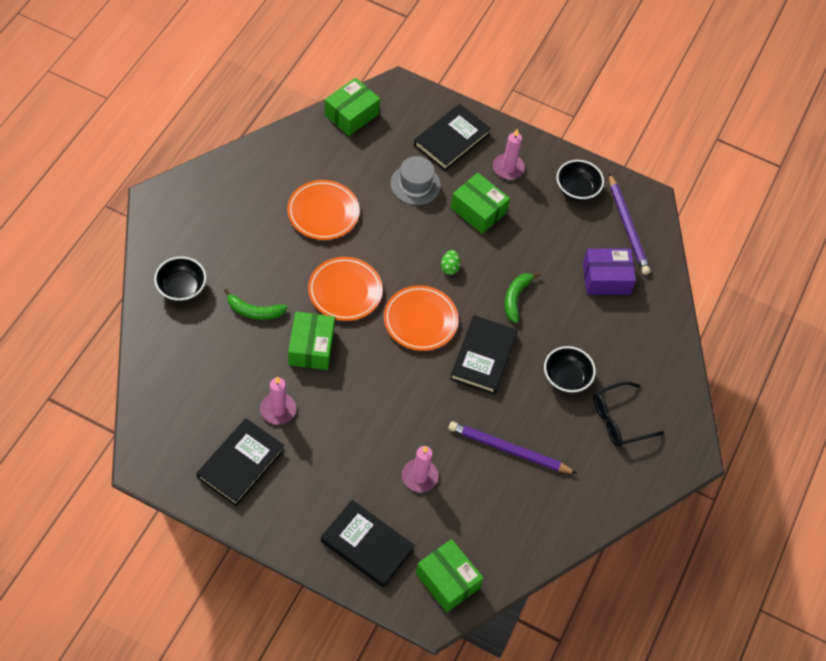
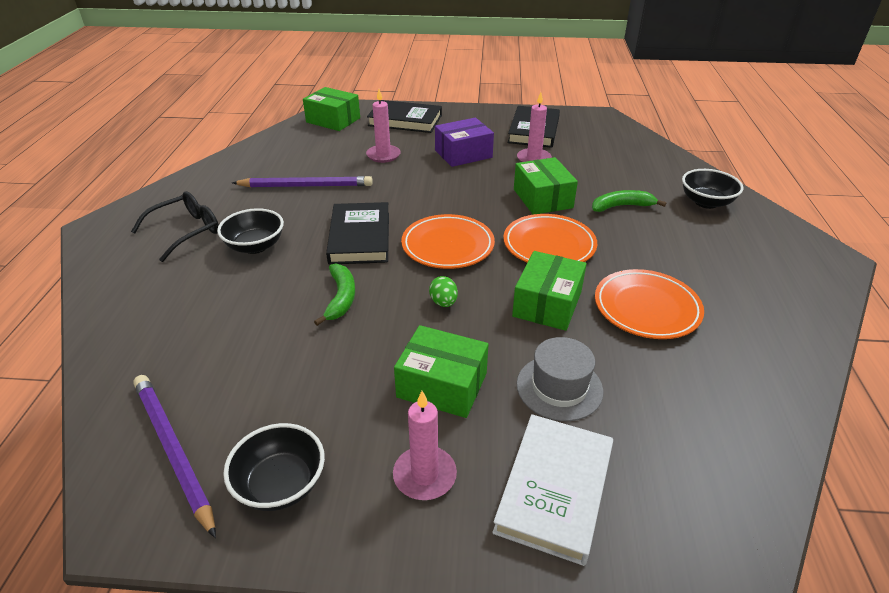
camera: 165 degrees right, 20 degrees down
green box [324,78,380,136] -> green box moved to [512,251,586,331]
black book [414,104,491,171] -> white book [492,414,613,566]
purple box [583,248,636,295] -> purple box moved to [435,118,494,167]

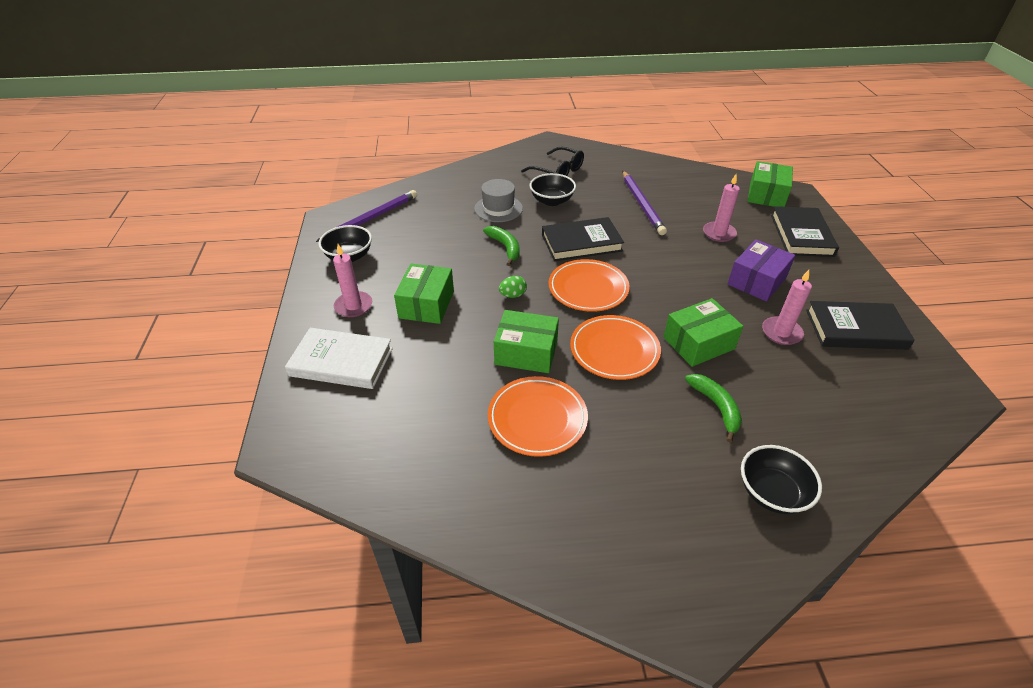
camera: 80 degrees right, 5 degrees up
green banana [314,264,355,326] -> green banana turned 105 degrees counterclockwise [483,226,520,266]
purple box [435,118,494,167] -> purple box turned 75 degrees clockwise [728,240,795,302]
grey hat [517,337,603,421] -> grey hat moved to [474,179,523,222]

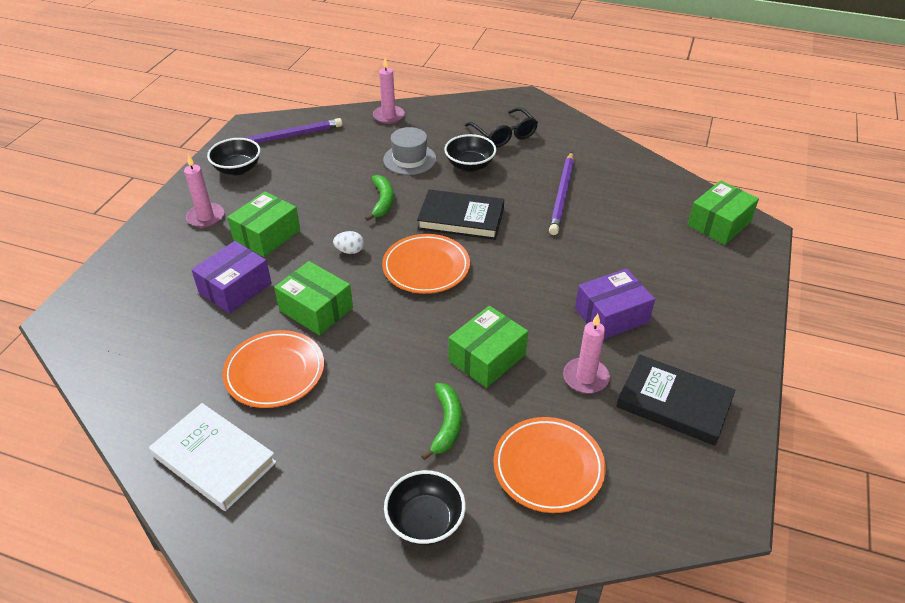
camera: 25 degrees right, 0 degrees up
white book [285,328,393,389] -> white book moved to [149,403,277,511]
green egg [499,276,527,298] -> white egg [333,231,364,254]
orange plate [570,315,661,380] -> orange plate moved to [493,417,606,513]
green box [664,298,744,367] -> green box turned 45 degrees counterclockwise [449,306,528,388]
pink candle [703,174,740,242] -> pink candle moved to [373,58,405,124]
black book [771,206,839,257] -> none
none -> purple box [191,241,272,314]

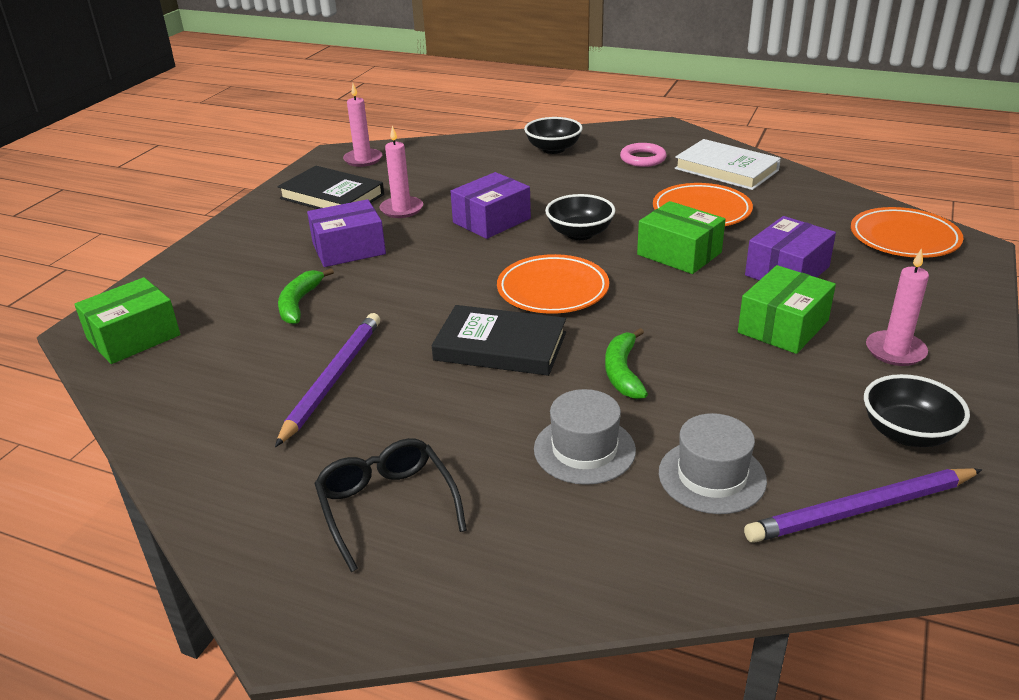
camera: 175 degrees left, 10 degrees down
white egg [333,231,364,254] -> none
pink candle [373,58,405,124] -> pink candle moved to [343,84,382,167]
green banana [421,383,462,460] -> green banana moved to [278,268,334,324]
black bowl [444,134,497,172] -> black bowl moved to [545,194,615,240]
green box [449,306,528,388] -> purple box [450,172,531,239]
orange plate [493,417,606,513] -> orange plate moved to [851,207,963,258]
none -> pink ring [620,143,667,167]
none -> grey hat [659,413,767,514]

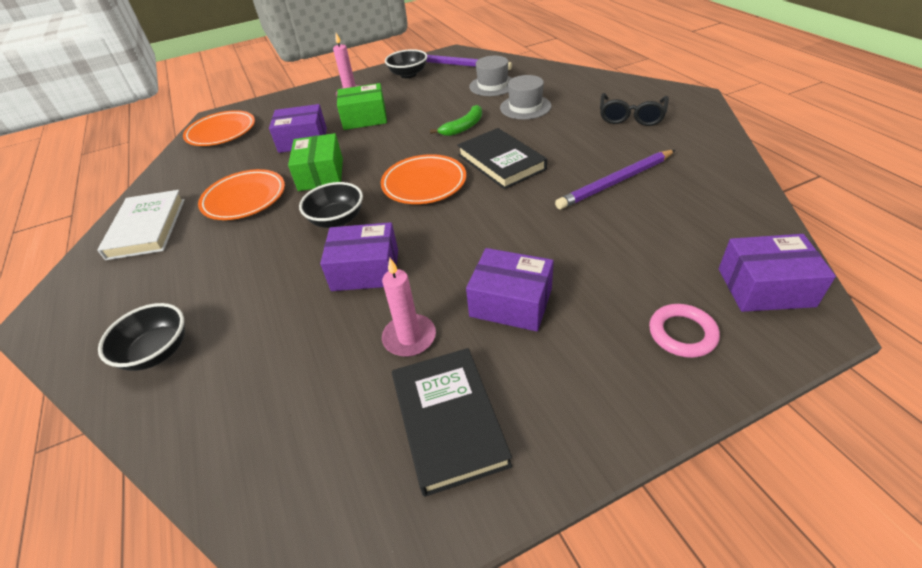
camera: 135 degrees left, 10 degrees up
green box [74,277,181,364] -> purple box [719,234,836,312]
green banana [278,268,334,324] -> none
pink candle [343,84,382,167] -> none
pink ring [620,143,667,167] -> pink ring moved to [649,304,720,358]

